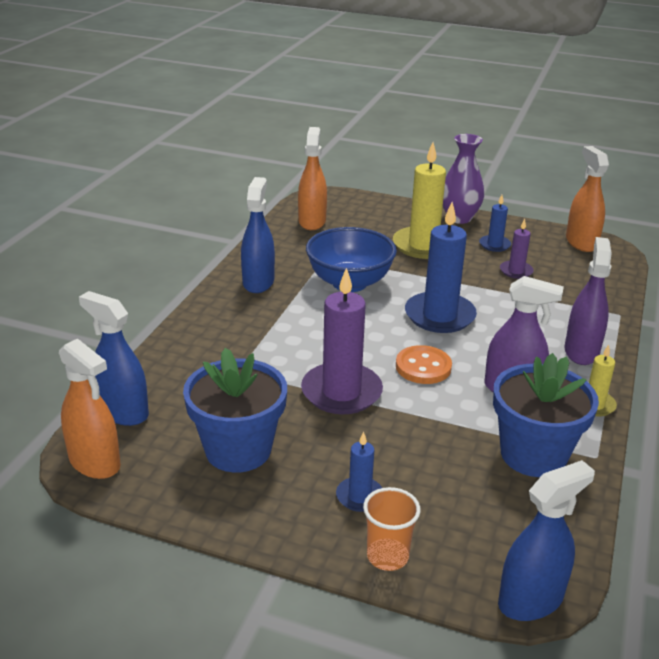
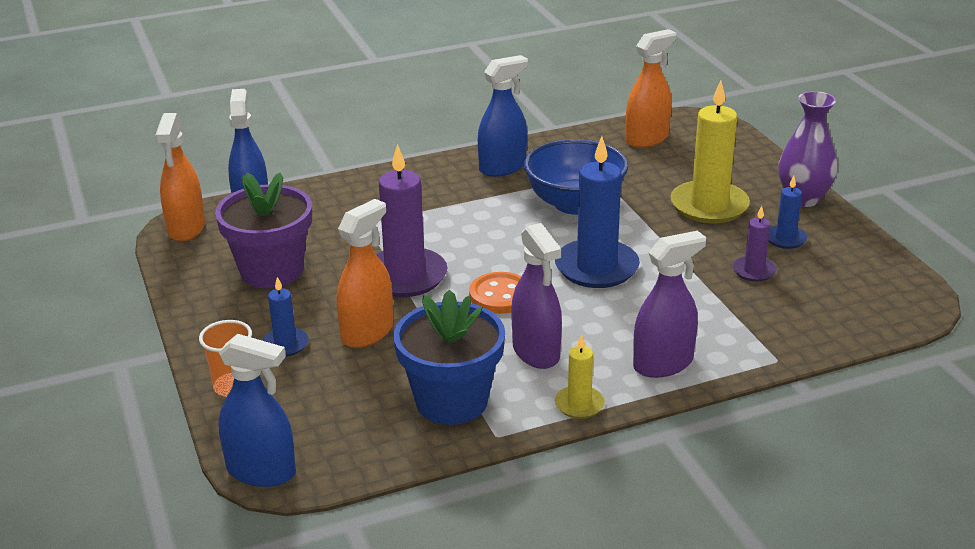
camera: 50 degrees right, 0 degrees up
blue flower pot [183,348,287,473] -> purple flower pot [215,172,312,288]
orange spray bottle [566,146,609,252] -> orange spray bottle moved to [337,199,393,348]

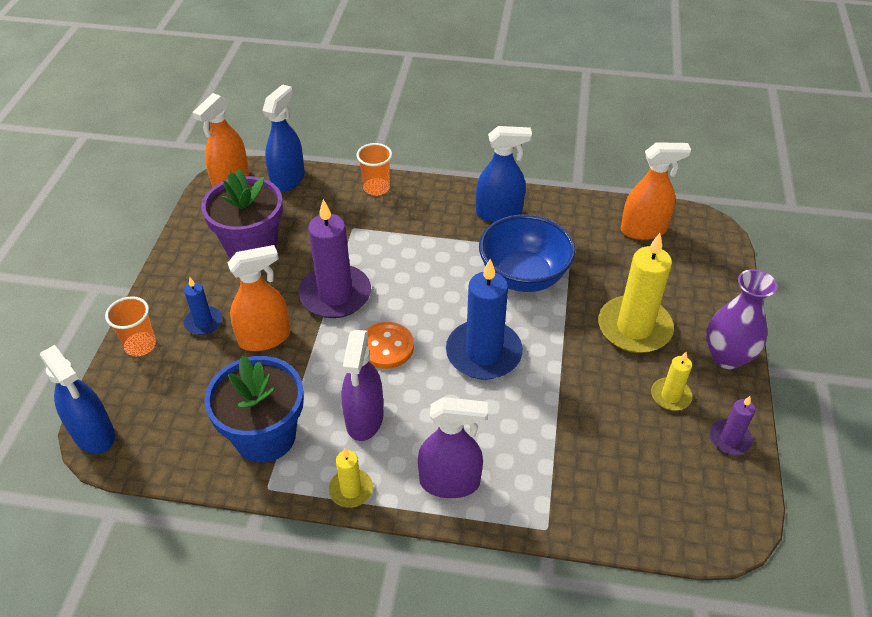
camera: 30 degrees right, 15 degrees up
purple candle [733,206,777,282] -> purple candle moved to [710,396,755,455]
blue candle [768,176,807,249] -> yellow candle [651,352,693,411]
none -> orange cup [357,143,392,196]

